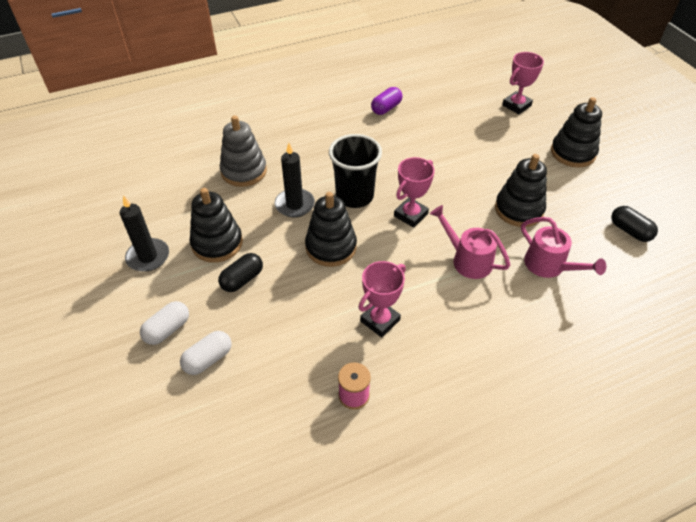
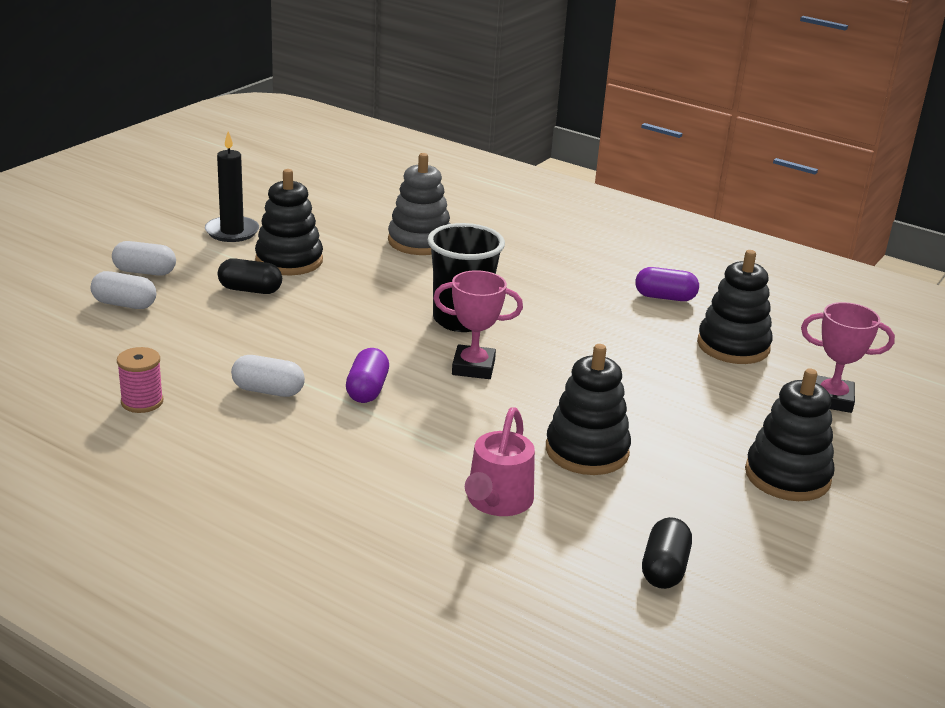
camera: 55 degrees right, 20 degrees down
black candle [275,143,315,217] -> none
black stacking toy [305,192,357,267] -> black stacking toy moved to [697,250,773,364]
pink trophy [358,261,406,337] -> white capsule [231,355,305,397]
pink watering can [430,205,511,279] -> none
none -> purple capsule [346,348,389,403]

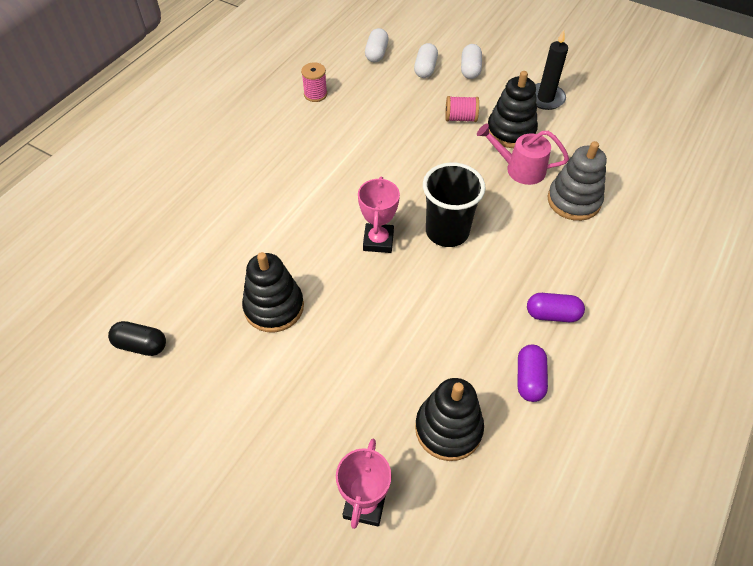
camera: 90 degrees right, 25 degrees up
black capsule [218,258,282,294] -> pink spool [445,96,479,122]
white capsule [231,355,305,397] -> white capsule moved to [365,28,389,62]
purple capsule [346,348,389,403] -> purple capsule moved to [527,293,585,322]
pink watering can [465,407,535,516] -> pink watering can moved to [477,123,569,185]
black stacking toy [745,368,835,501] -> none

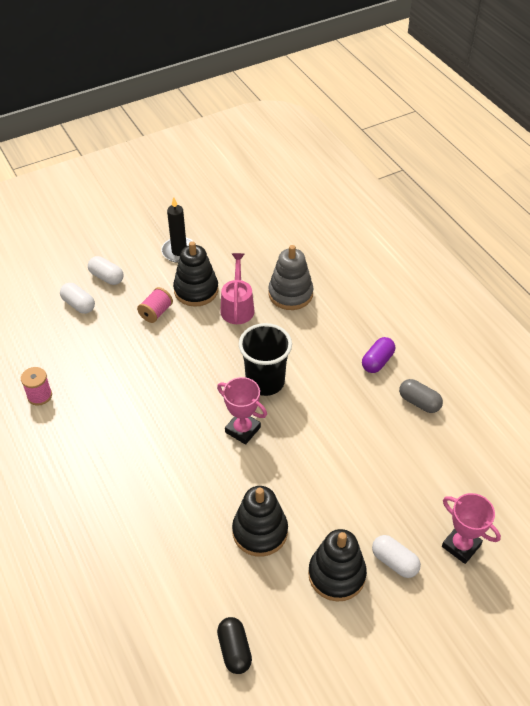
camera: 60 degrees left, 5 degrees down
black capsule [108,321,166,356] -> black capsule turned 60 degrees counterclockwise [217,617,252,674]
white capsule [365,28,389,62] -> white capsule moved to [372,535,421,578]
black stacking toy [415,378,484,461] -> black stacking toy moved to [308,529,367,601]
pink watering can [477,123,569,185] -> pink watering can turned 135 degrees clockwise [220,253,255,324]
purple capsule [518,345,548,402] -> grey capsule [399,379,443,413]

